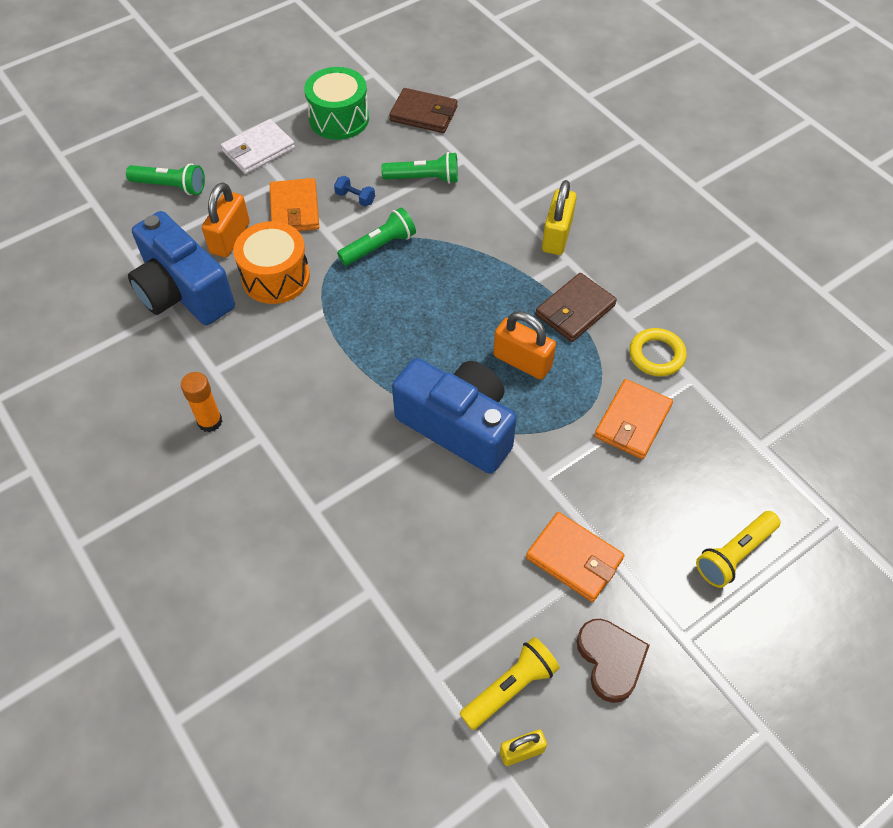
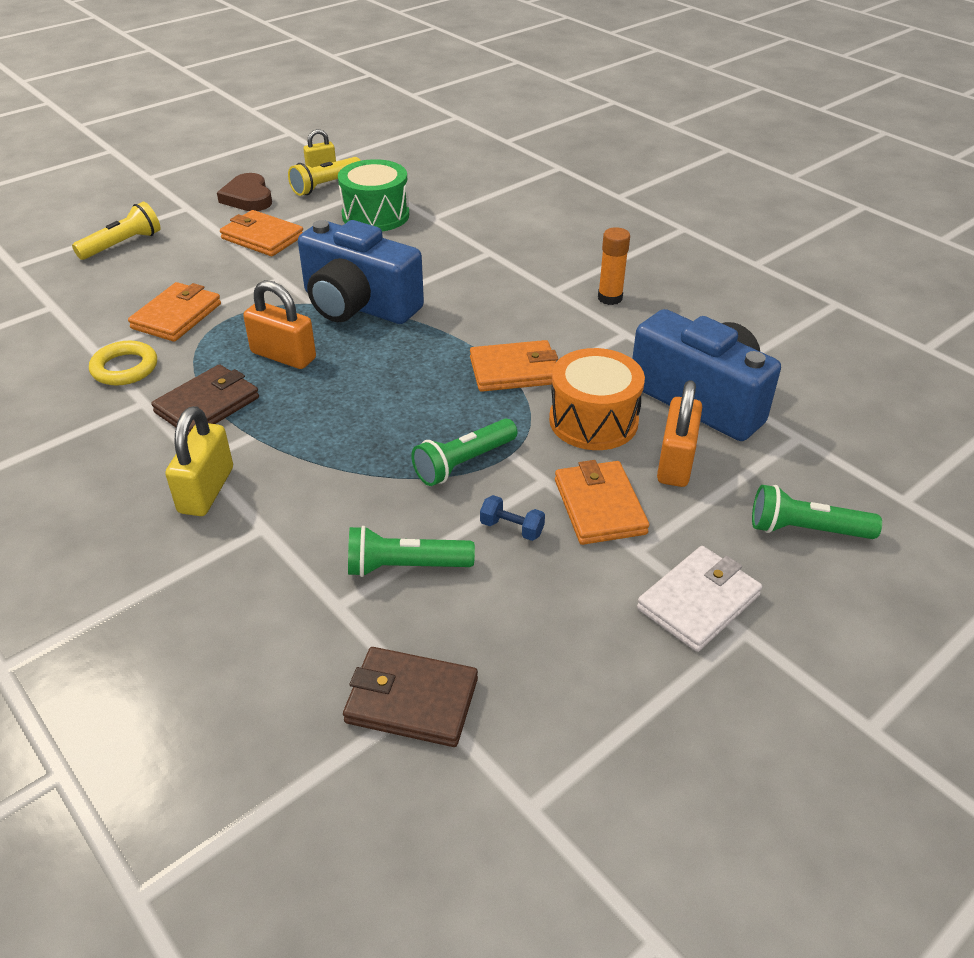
camera: 175 degrees right, 15 degrees down
green drum [304,67,369,140] -> green drum moved to [338,159,409,232]
none -> orange wallet [470,340,558,392]

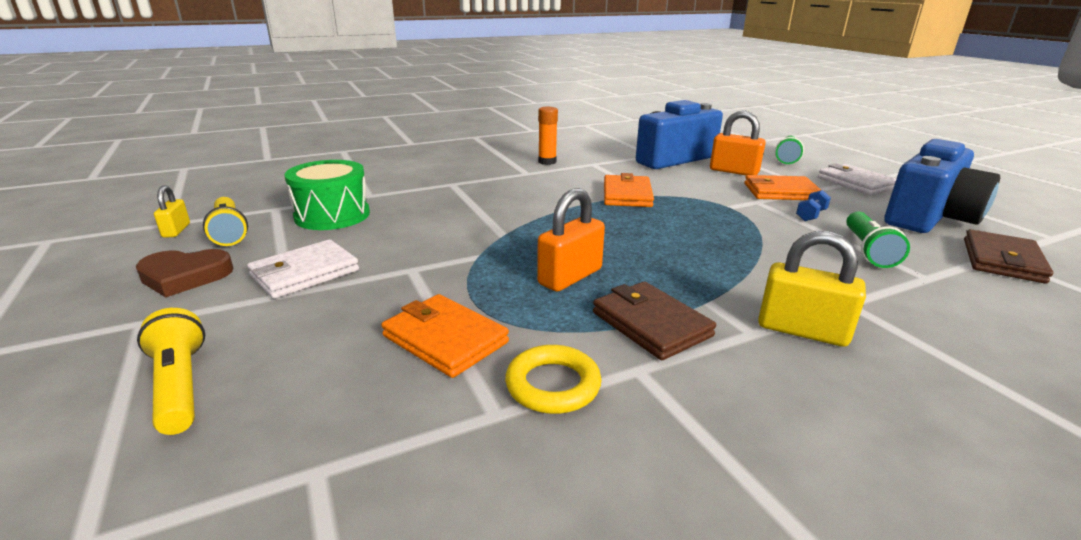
camera: 75 degrees left, 15 degrees down
orange wallet [220,210,303,256] -> white wallet [247,240,359,299]
blue camera [298,220,424,324] -> blue camera moved to [884,139,1000,233]
green flashlight [411,419,517,486] -> none
orange drum [549,348,645,450] -> none

